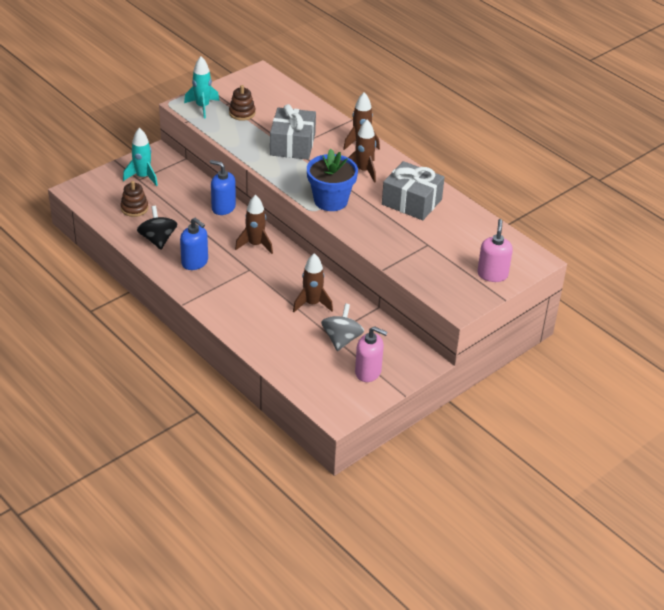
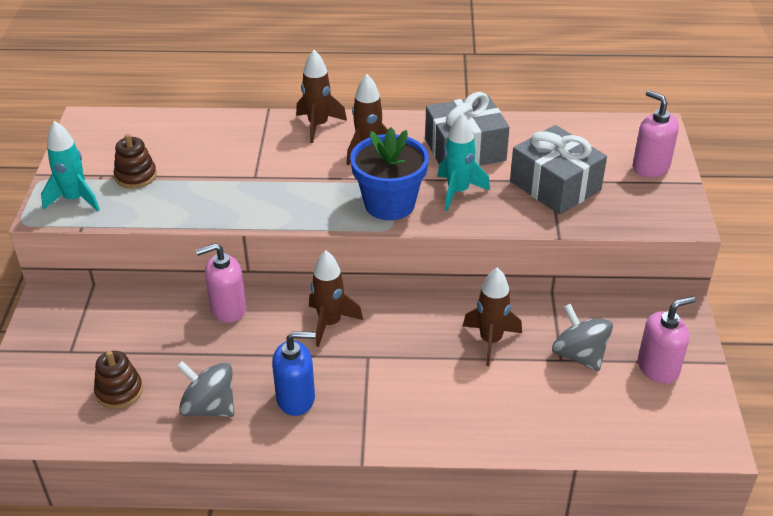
camera: 45 degrees left, 0 degrees up
turquoise rocket [123,128,158,186] -> turquoise rocket moved to [437,113,490,211]
black spinning top [137,206,177,250] -> grey spinning top [176,361,234,417]
blue soap dispenser [210,160,236,215] -> pink soap dispenser [196,243,246,323]
grey gift [270,104,316,160] -> grey gift moved to [510,125,607,214]

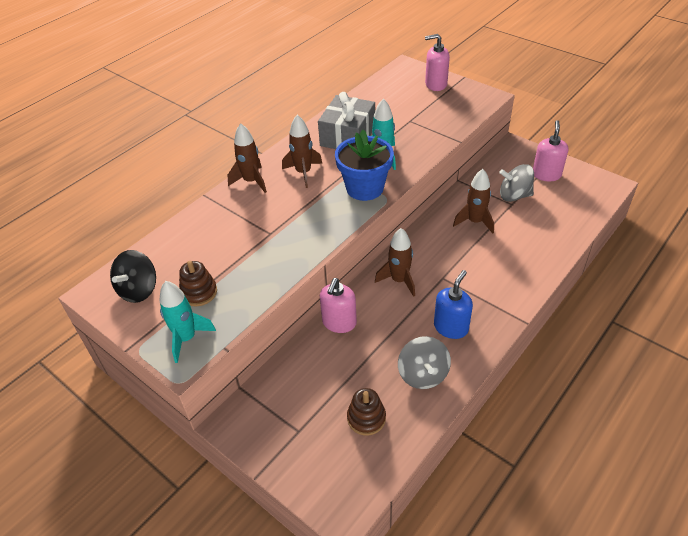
camera: 50 degrees left, 5 degrees up
grey spinning top [176,361,234,417] -> grey spinning top turned 75 degrees counterclockwise [398,336,451,389]
grey gift [510,125,607,214] -> none
none -> black spinning top [110,250,156,303]

